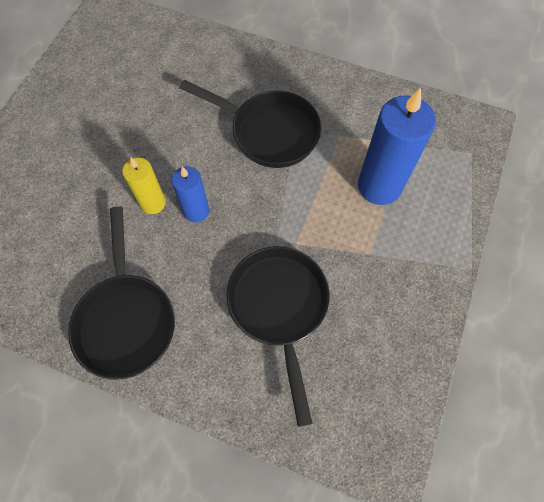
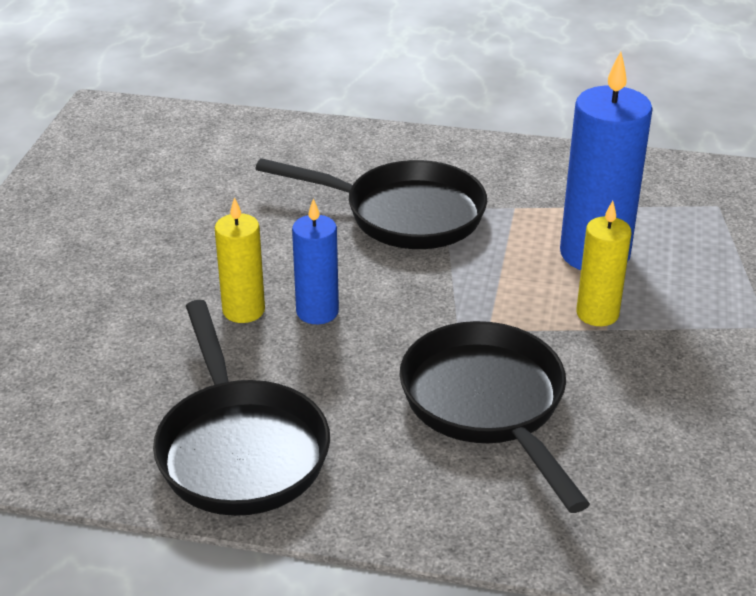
camera: 10 degrees left, 30 degrees down
none -> yellow candle [576,201,632,326]

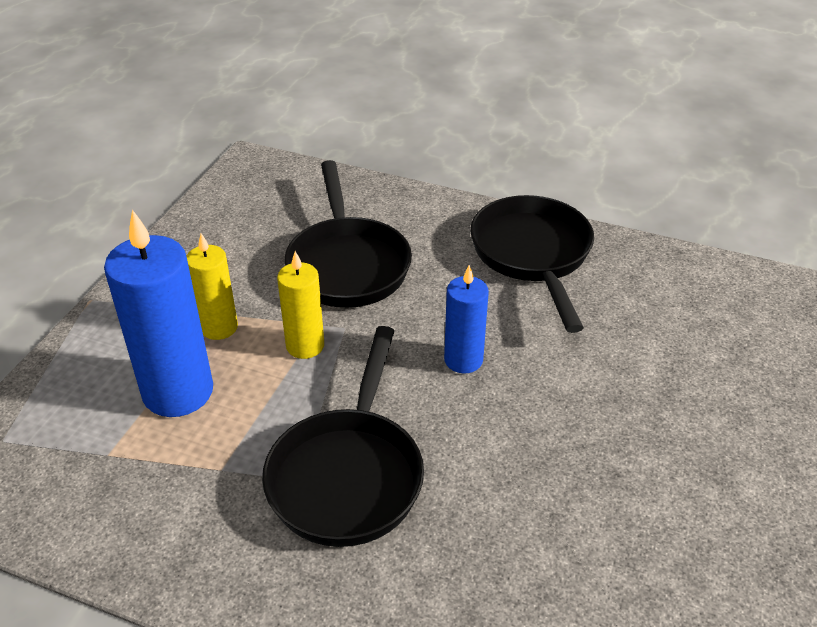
camera: 170 degrees left, 5 degrees up
yellow candle [215,197,265,323] -> yellow candle moved to [277,251,324,359]
black pan [255,158,487,249] -> black pan turned 105 degrees counterclockwise [262,326,424,547]

